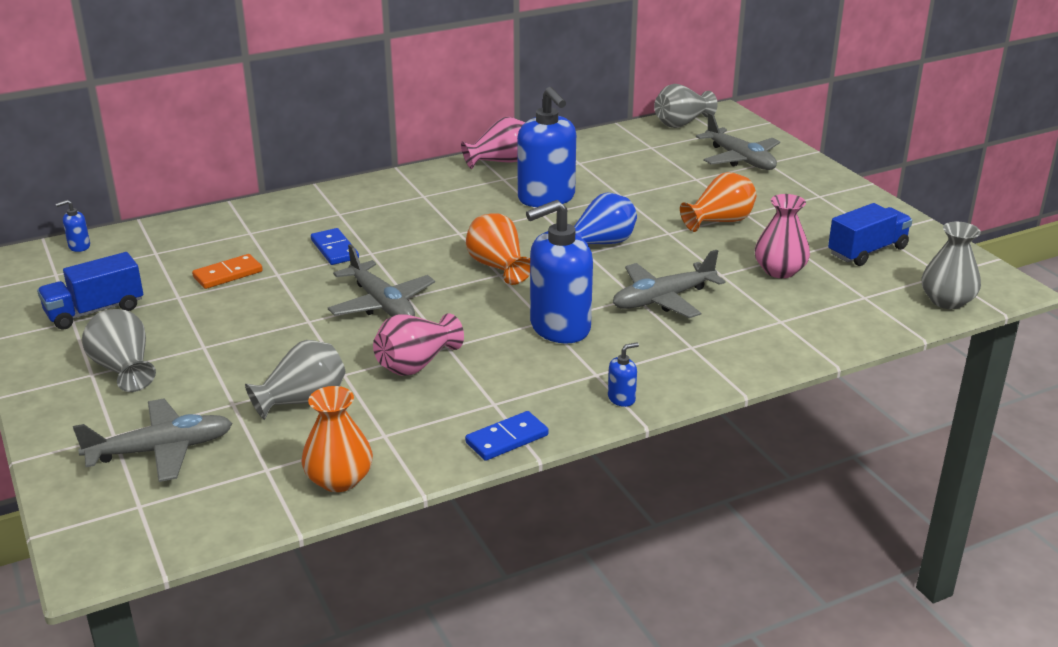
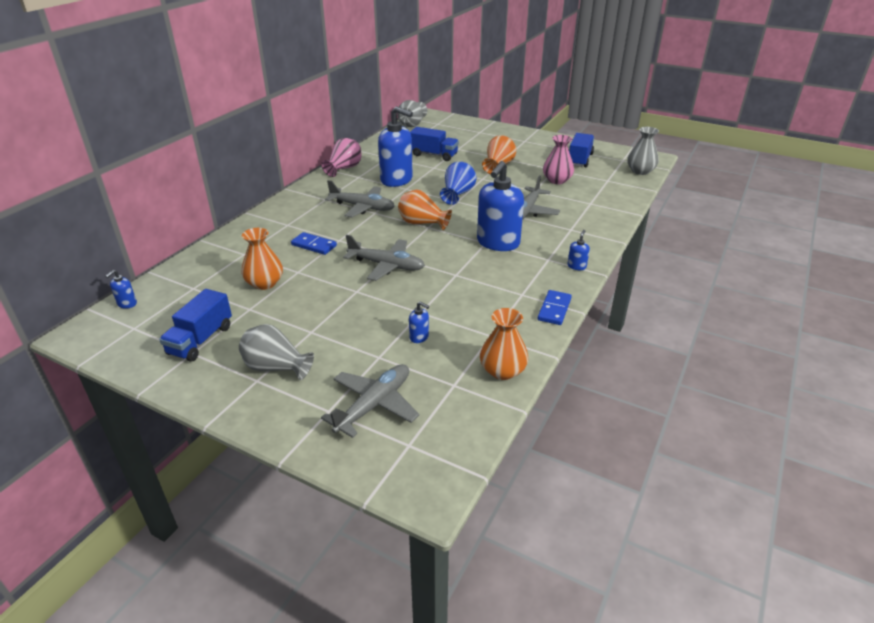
camera: 35 degrees left, 5 degrees up
orange domino [192,254,263,289] -> orange vase [241,228,283,290]
grey vase [245,340,346,420] -> blue soap dispenser [409,302,429,343]
pink vase [373,313,464,376] -> none
grey plane [696,113,780,170] -> grey plane moved to [325,180,395,218]
none -> blue truck [410,127,459,161]

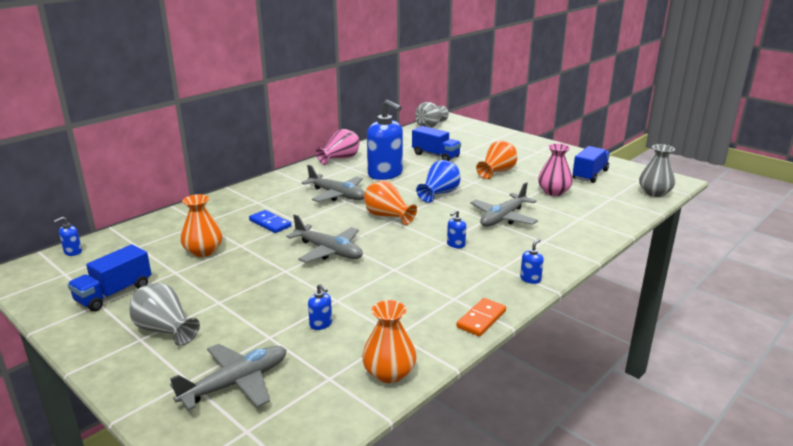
camera: 15 degrees right, 10 degrees down
blue soap dispenser [477,161,524,251] -> blue soap dispenser [447,210,466,248], size x0.41
blue domino [538,290,572,325] -> orange domino [456,298,506,336]

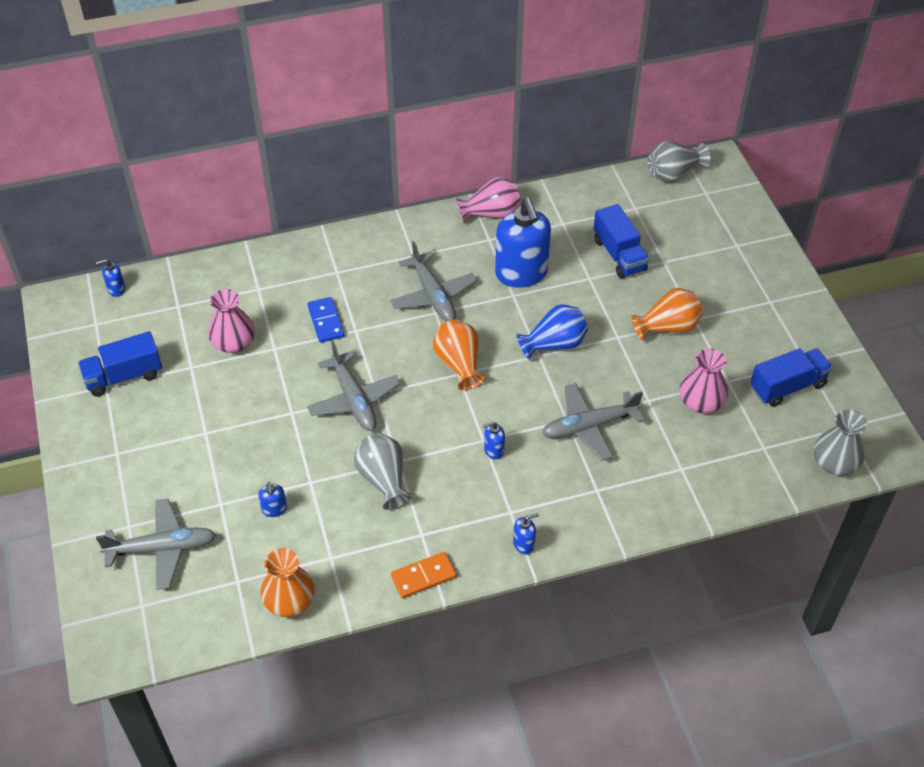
camera: 30 degrees right, 25 degrees up
grey vase [129,283,200,346] -> grey vase moved to [354,433,412,510]
orange vase [180,194,222,257] -> pink vase [208,289,255,353]

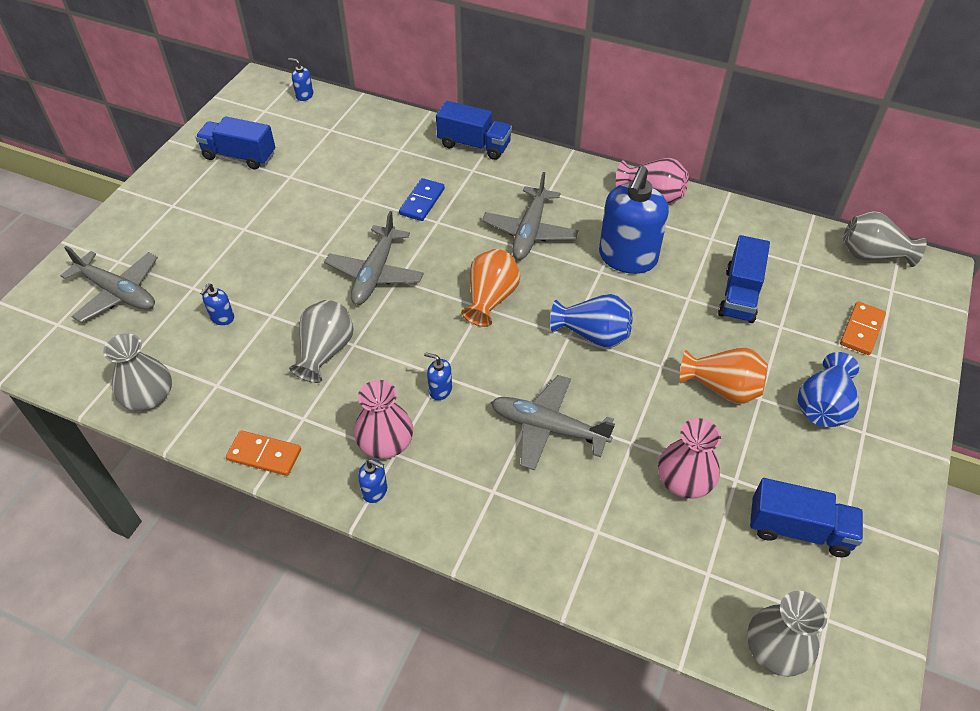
camera: 40 degrees right, 0 degrees up
pink vase [208,289,255,353] -> pink vase moved to [354,380,413,459]
orange vase [261,548,314,617] -> grey vase [103,333,172,411]
none -> blue truck [436,101,512,160]
none -> blue vase [798,352,859,427]
none -> orange domino [840,301,886,355]

